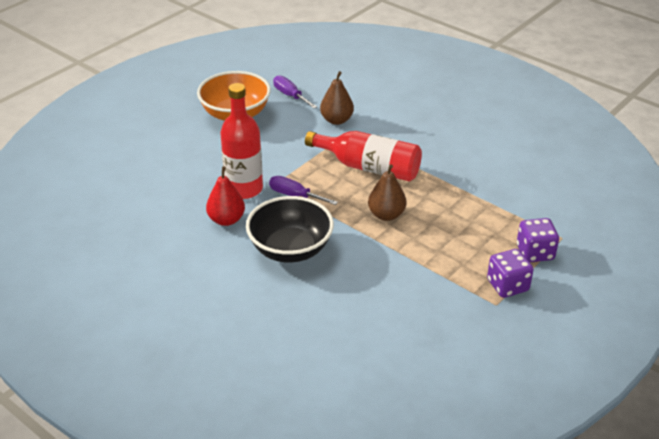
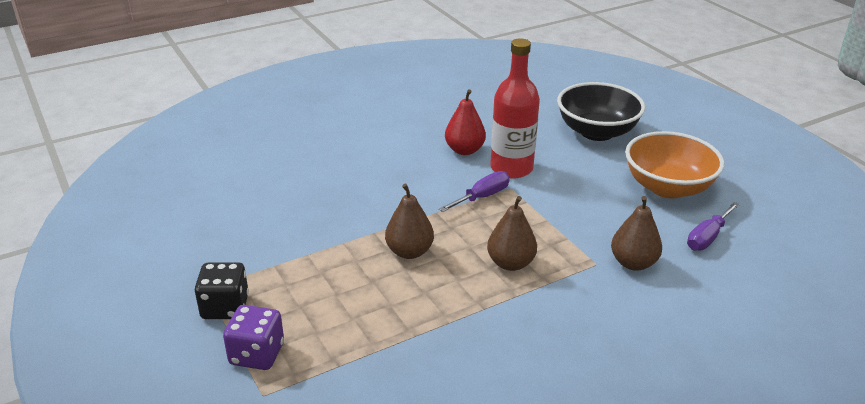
camera: 110 degrees right, 5 degrees down
black bowl [246,196,334,262] -> black bowl moved to [557,82,645,141]
purple screwdriver [273,75,317,108] -> purple screwdriver turned 150 degrees clockwise [687,202,740,251]
red bottle [305,131,422,182] -> brown pear [487,196,537,271]
purple dice [487,249,534,298] -> black dice [195,262,249,319]

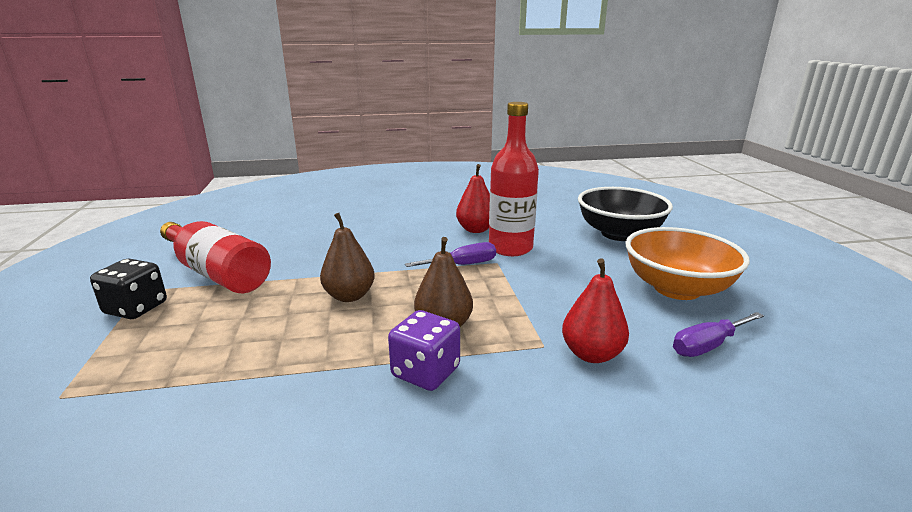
camera: 20 degrees right, 10 degrees down
purple dice [223,305,284,370] -> purple dice moved to [388,310,460,391]
brown pear [611,196,662,271] -> red pear [562,258,629,363]
none -> red bottle [160,221,271,293]

